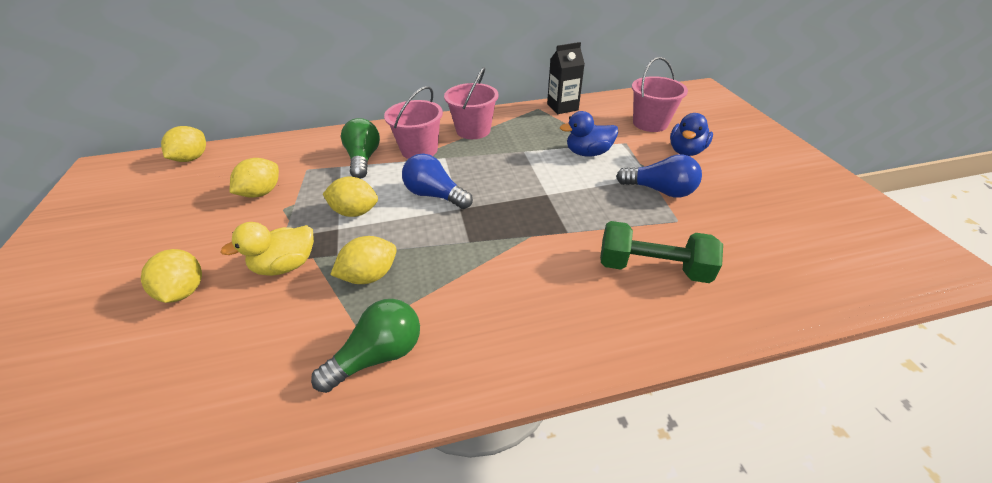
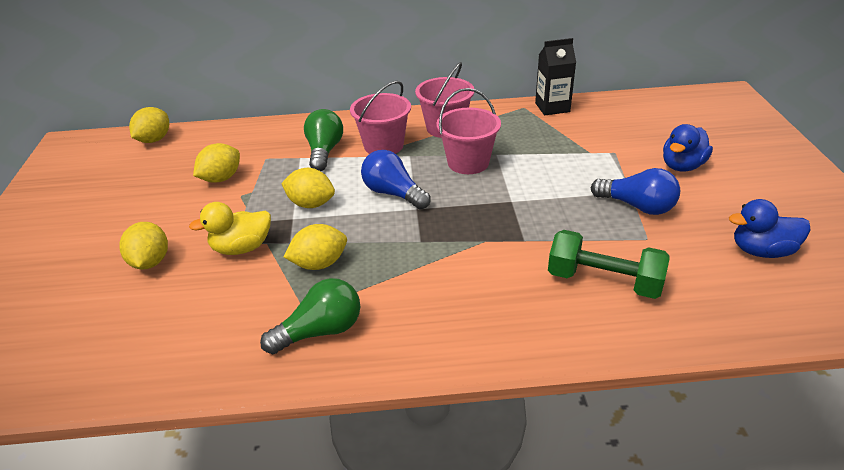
camera: 10 degrees right, 5 degrees down
blue duck [560,111,618,157] -> blue duck moved to [729,199,811,258]
pink bucket [632,57,688,132] -> pink bucket moved to [436,88,501,174]

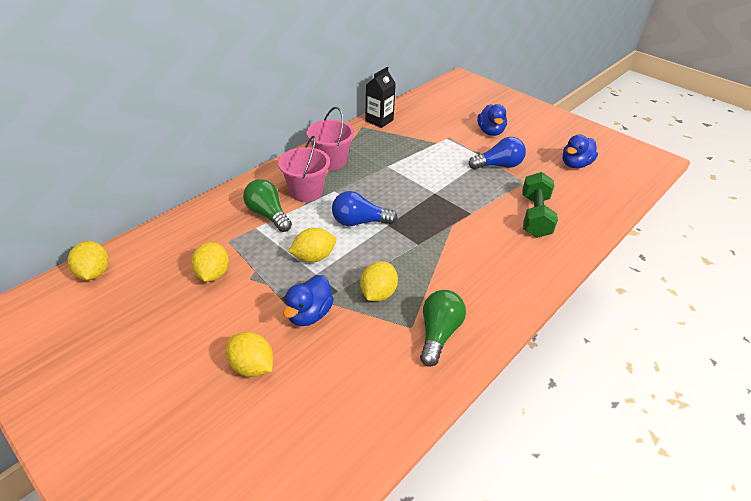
camera: 45 degrees left, 5 degrees up
yellow duck [189,202,271,255] -> blue duck [283,275,334,326]
pink bucket [436,88,501,174] -> none
green dumbbell [548,230,670,299] -> green dumbbell turned 60 degrees counterclockwise [522,172,558,238]

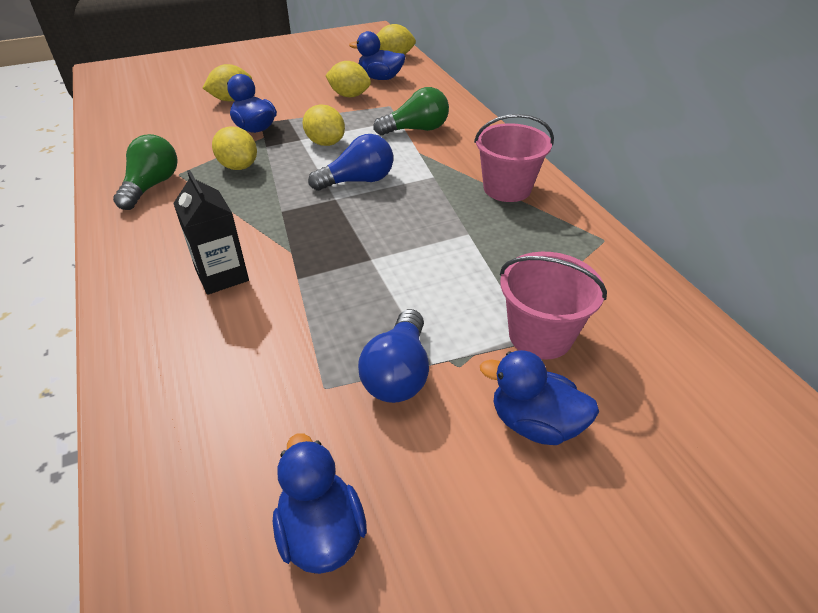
camera: 115 degrees right, 0 degrees up
pink bucket [278,136,330,202] -> pink bucket moved to [500,252,607,359]
yellow lemon [288,228,336,262] -> yellow lemon turned 45 degrees counterclockwise [303,104,345,146]
blue light bulb [332,191,398,226] -> blue light bulb turned 45 degrees clockwise [308,134,393,191]
black carton [365,67,396,128] -> black carton moved to [173,170,249,295]
green light bulb [420,290,466,367] -> green light bulb turned 120 degrees counterclockwise [113,134,178,210]
green dumbbell [522,172,558,238] -> none
none -> blue duck [349,31,405,80]

